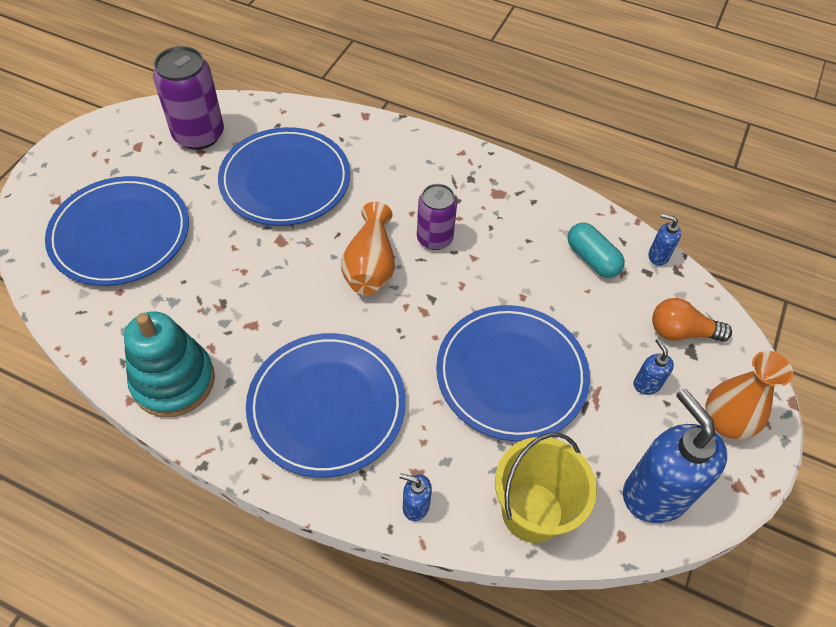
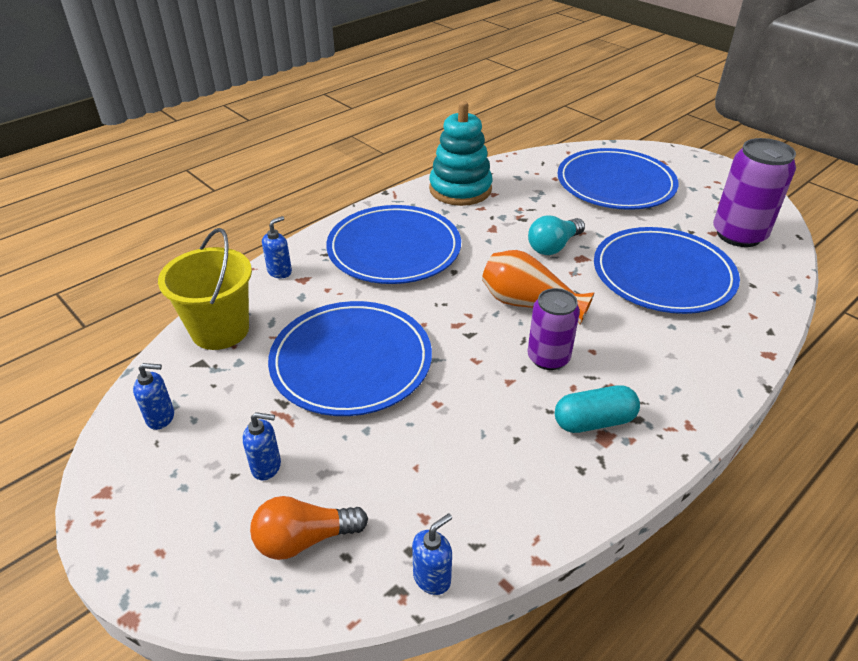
camera: 115 degrees right, 15 degrees down
turquoise capsule [568,222,625,278] -> turquoise capsule moved to [555,385,640,433]
blue soap dispenser [623,388,727,523] -> blue soap dispenser [133,363,174,430], size x0.44
orange light bulb [652,298,732,342] -> orange light bulb turned 135 degrees counterclockwise [250,496,368,560]
orange vase [705,351,793,439] -> none
none -> turquoise light bulb [528,215,585,255]

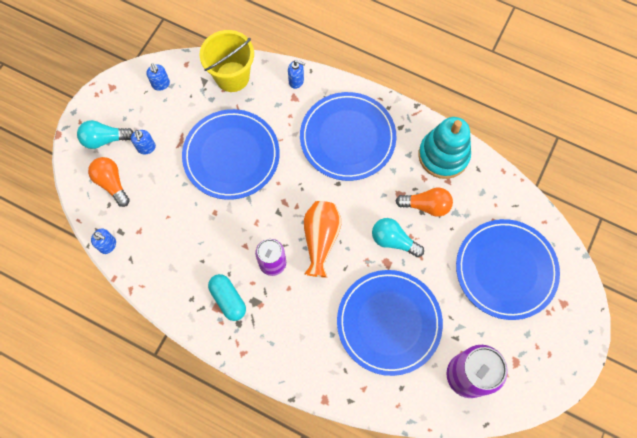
camera: 70 degrees right, 30 degrees up
none -> turquoise light bulb [77,120,134,149]
none -> orange light bulb [396,187,453,217]

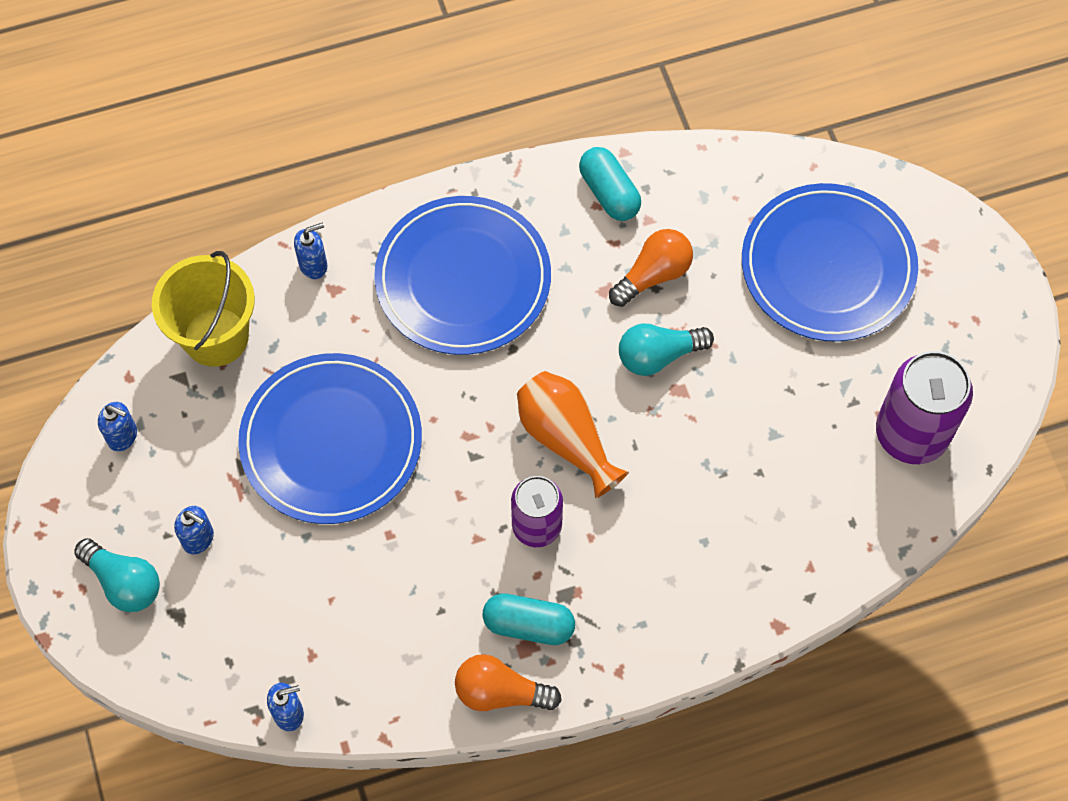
camera: 45 degrees left, 5 degrees down
turquoise light bulb [77,120,134,149] -> turquoise light bulb turned 90 degrees counterclockwise [74,538,160,612]
orange light bulb [88,157,130,207] -> orange light bulb moved to [455,654,562,711]
blue plate [337,270,443,376] -> none
turquoise stacking toy [418,117,471,179] -> turquoise capsule [579,147,641,221]

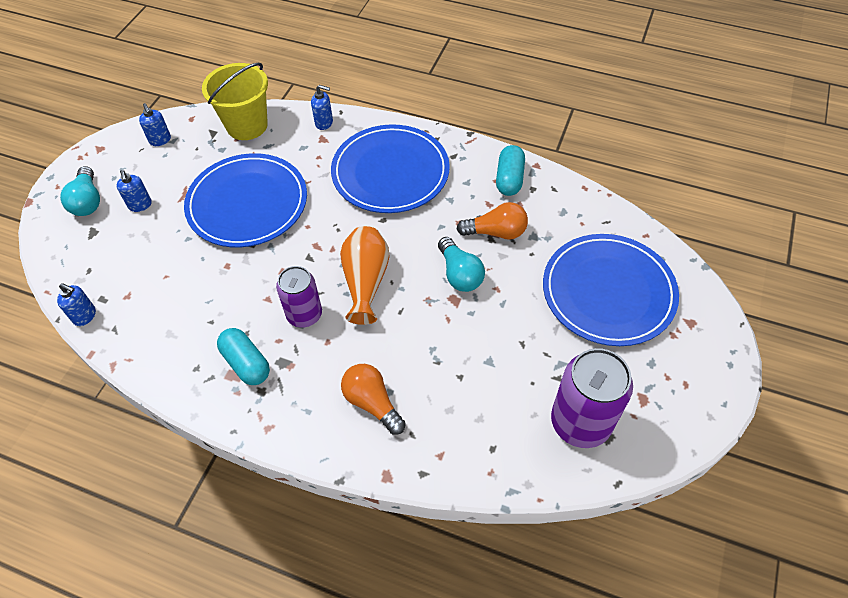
camera: 40 degrees right, 10 degrees down
orange light bulb [455,654,562,711] -> orange light bulb moved to [341,364,406,435]
turquoise light bulb [619,323,714,376] -> turquoise light bulb turned 135 degrees counterclockwise [438,237,485,292]

